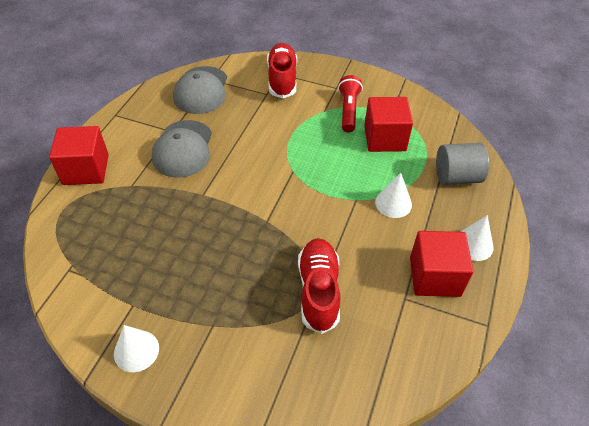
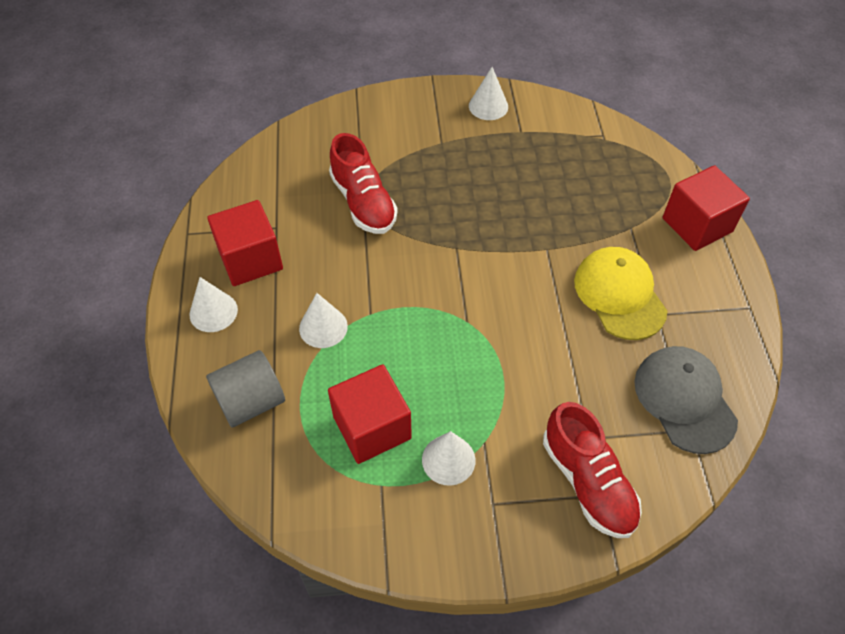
camera: 155 degrees right, 5 degrees up
grey cap [152,120,212,178] -> yellow cap [574,247,668,340]
red flashlight [338,75,363,132] -> white cone [422,431,475,486]

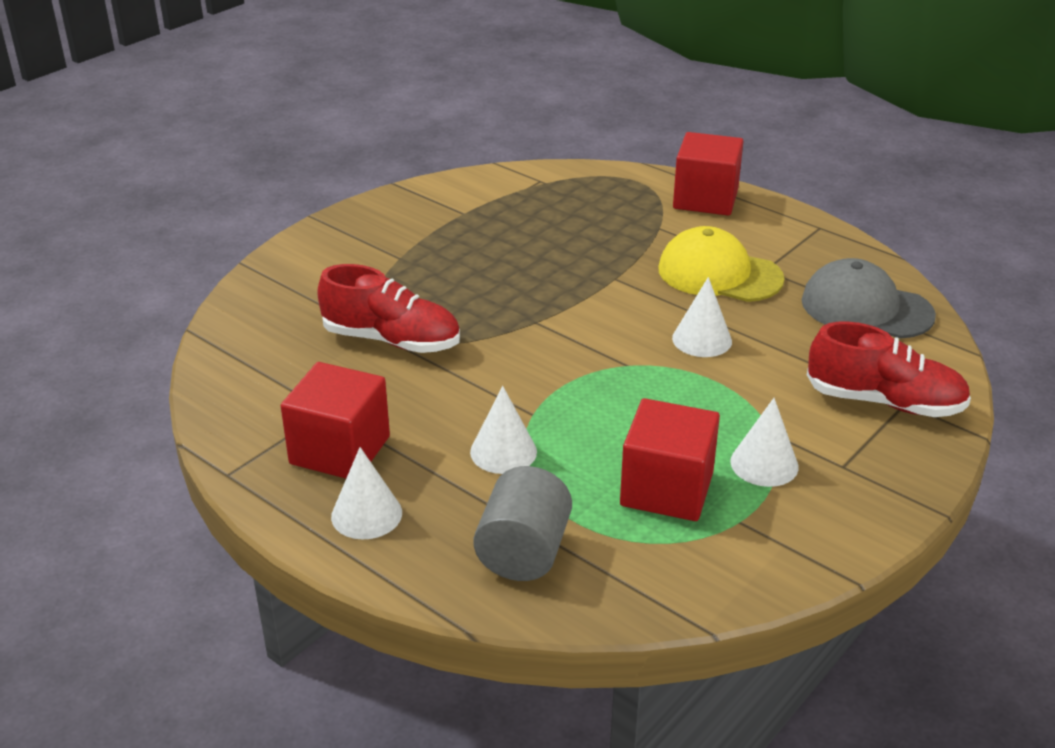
camera: 45 degrees left, 20 degrees down
white cone [469,67,508,120] -> white cone moved to [672,277,732,357]

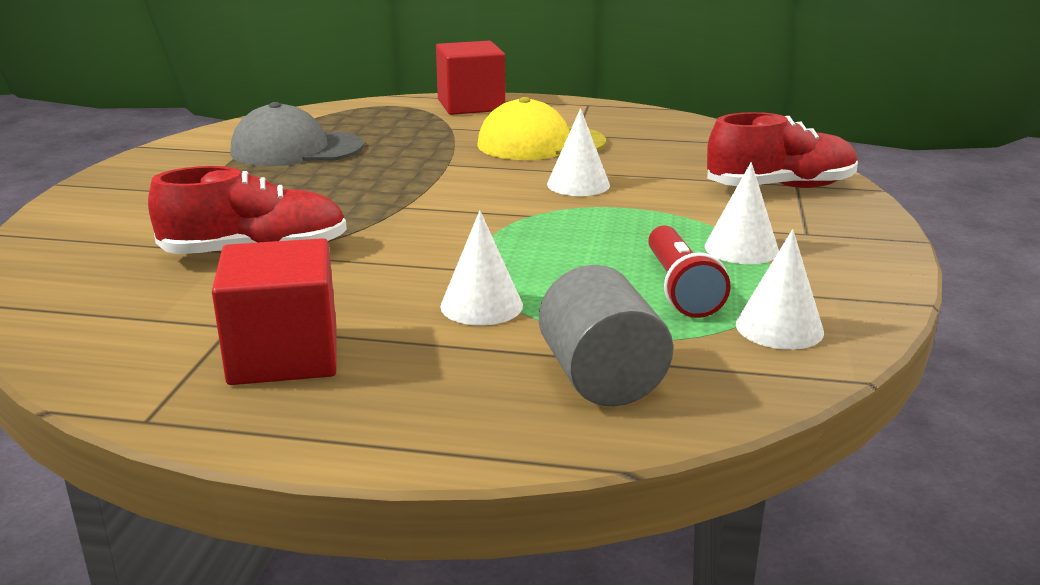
camera: 30 degrees left, 10 degrees down
white cone [331,447,402,540] -> white cone moved to [736,229,824,350]
red cube [620,398,720,521] -> red flashlight [648,226,731,318]
grey cap [802,258,936,339] -> grey cap moved to [231,102,364,166]

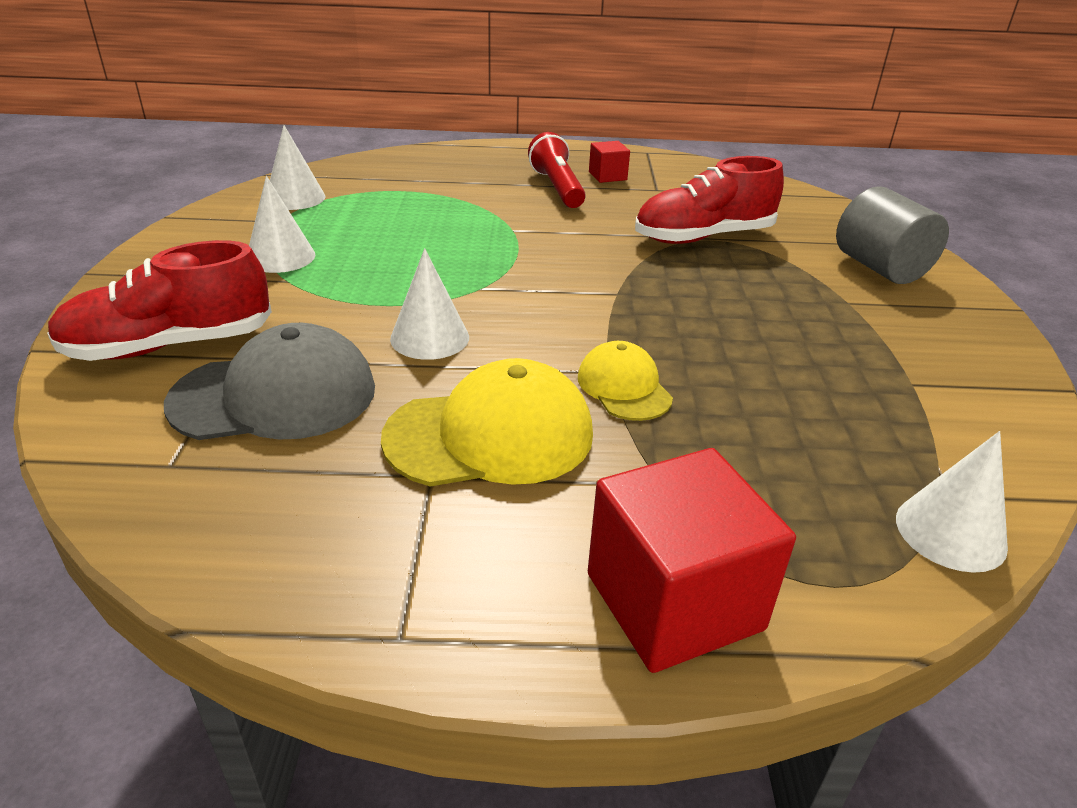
camera: 170 degrees right, 10 degrees up
red cube [212,238,337,385] -> red cube [589,141,630,183], size x0.50
grey cap [231,102,364,166] -> grey cap moved to [164,323,375,440]
white cone [440,210,523,326] -> white cone moved to [896,431,1008,573]
grey cylinder [539,265,673,406] -> grey cylinder moved to [836,186,949,284]
red flashlight [648,226,731,318] -> red flashlight moved to [528,132,586,208]
none -> yellow cap [578,341,673,421]

